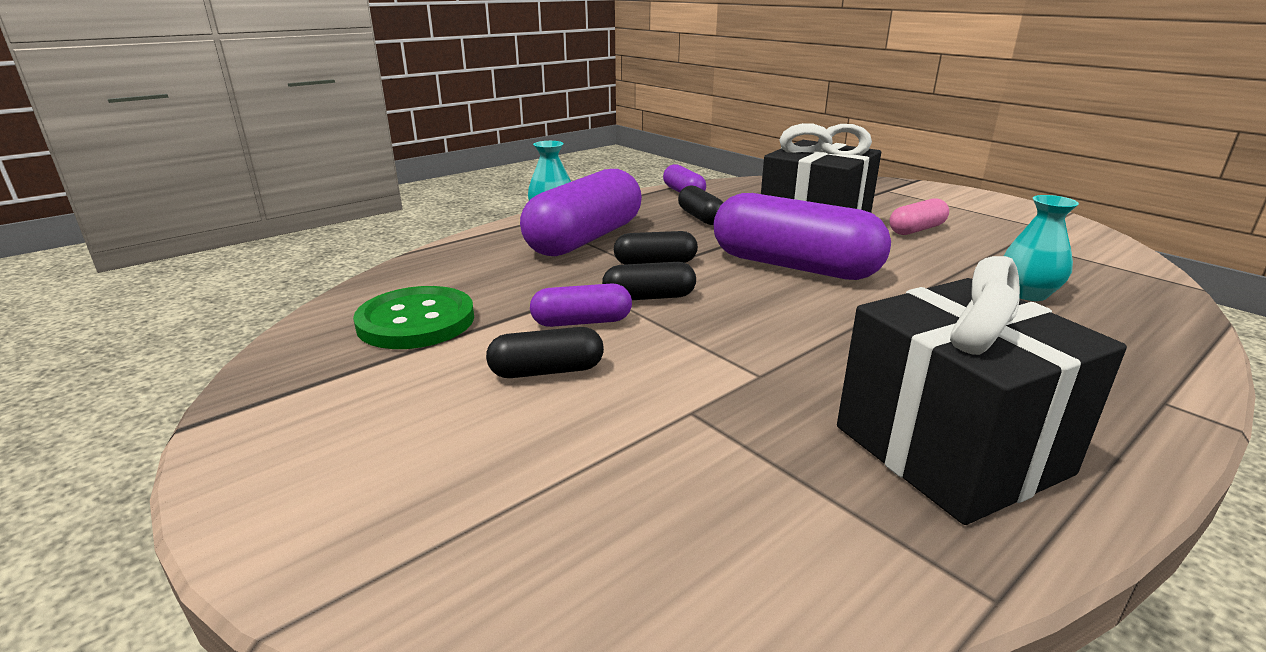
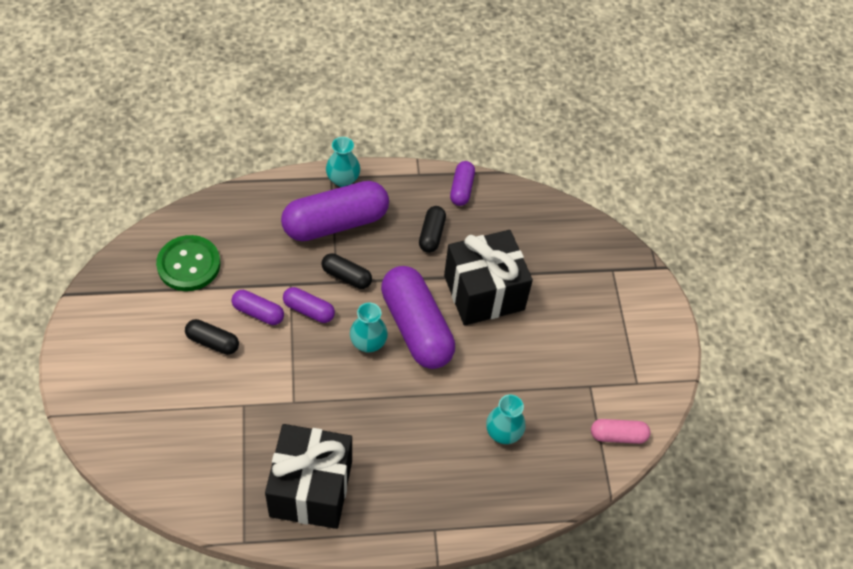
camera: 30 degrees right, 30 degrees up
black capsule [602,262,696,300] -> purple capsule [283,287,335,323]
pink capsule [889,198,949,235] -> pink capsule moved to [591,419,651,444]
none -> turquoise vase [350,303,388,352]

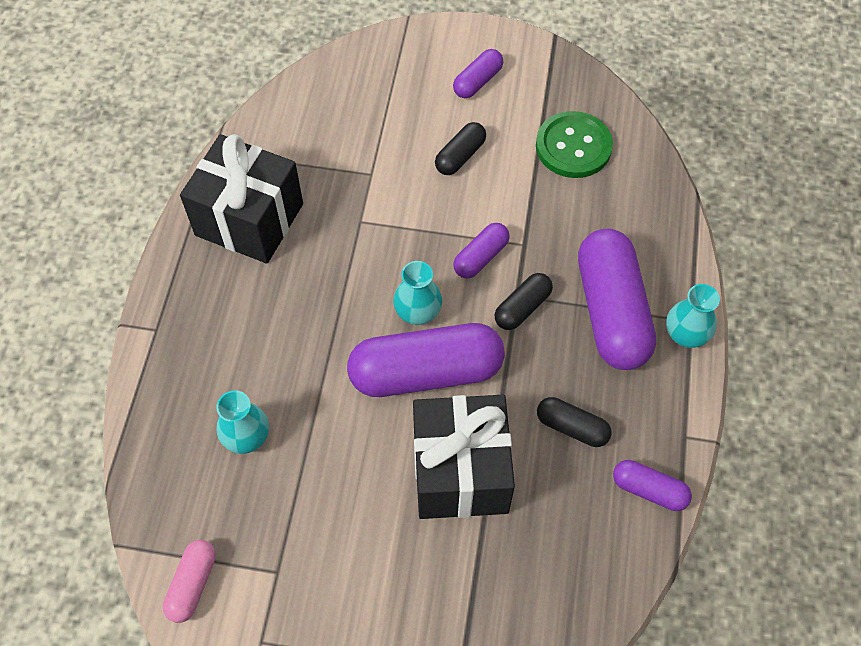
camera: 110 degrees right, 5 degrees up
purple capsule [232,290,284,325] -> purple capsule moved to [453,49,503,98]

